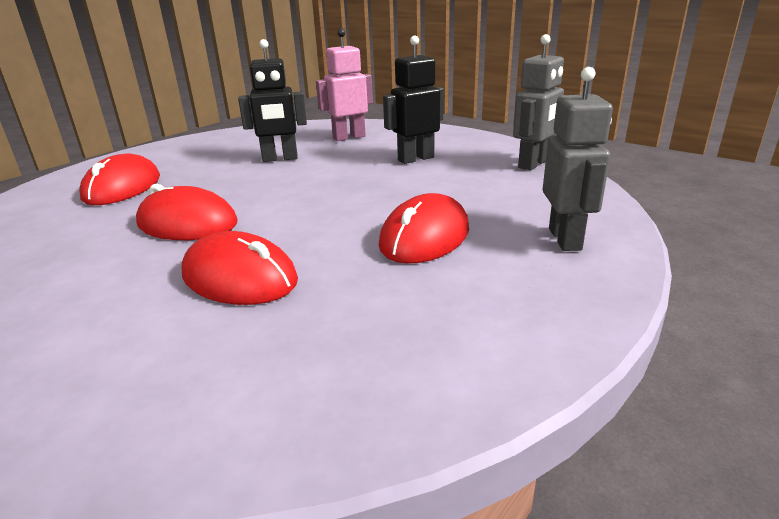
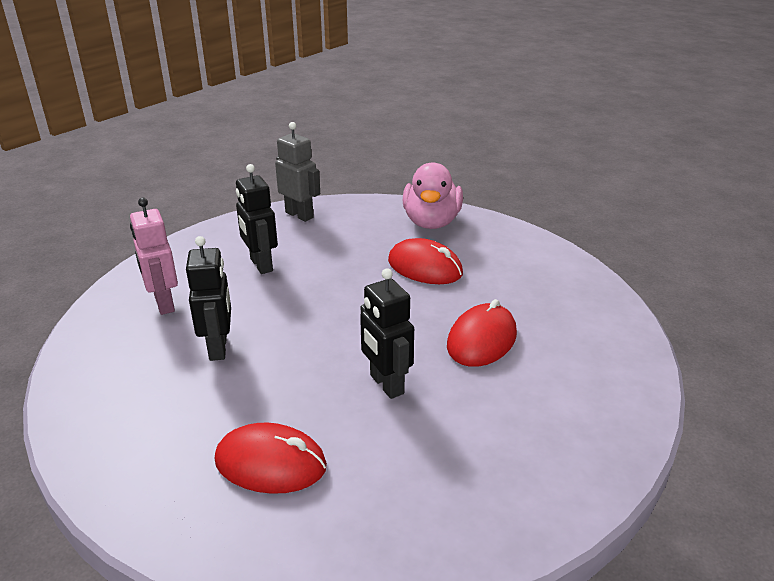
camera: 90 degrees left, 5 degrees up
red mouse [136,184,237,240] -> black robot [360,268,414,399]
grey robot [543,67,613,251] -> pink duck [403,162,463,229]

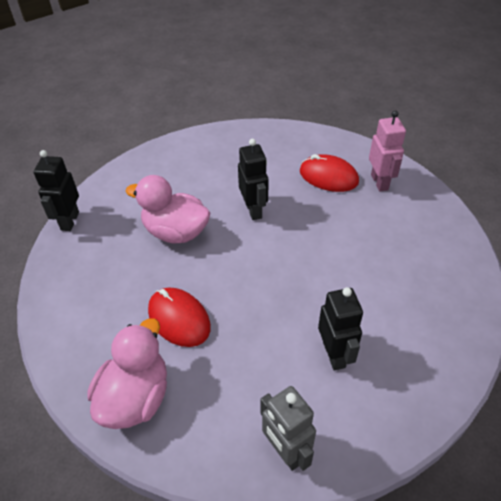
camera: 165 degrees left, 15 degrees up
pink robot [130,198,178,315] -> pink robot moved to [369,110,406,191]
black robot [186,236,231,361] -> black robot moved to [34,150,79,231]
red mouse [447,299,517,367] -> pink duck [125,175,210,244]

